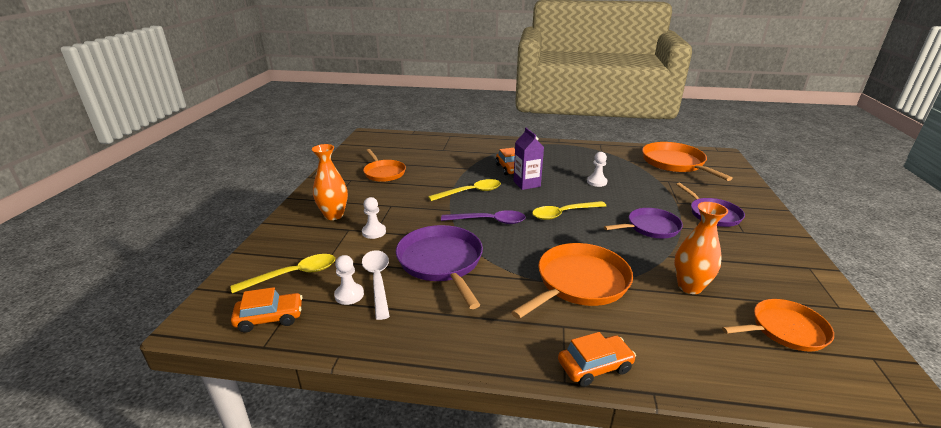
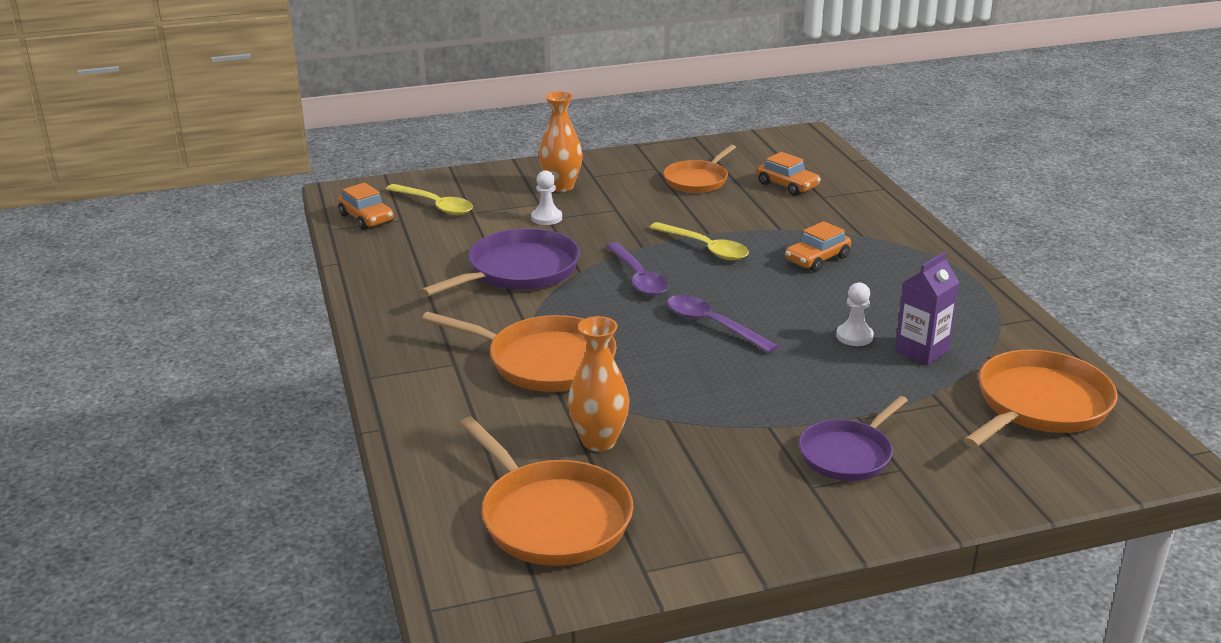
camera: 65 degrees right, 0 degrees up
white pawn [334,255,364,305] -> none
white spoon [362,250,390,320] -> none
purple carton [513,128,544,190] -> purple carton moved to [895,252,959,365]
yellow spoon [532,201,606,220] -> purple spoon [667,295,778,353]
orange car [558,332,636,387] -> orange car moved to [757,152,821,196]
purple pan [604,208,683,239] -> none
orange pan [722,299,834,351] -> orange pan [459,417,634,566], size x1.52

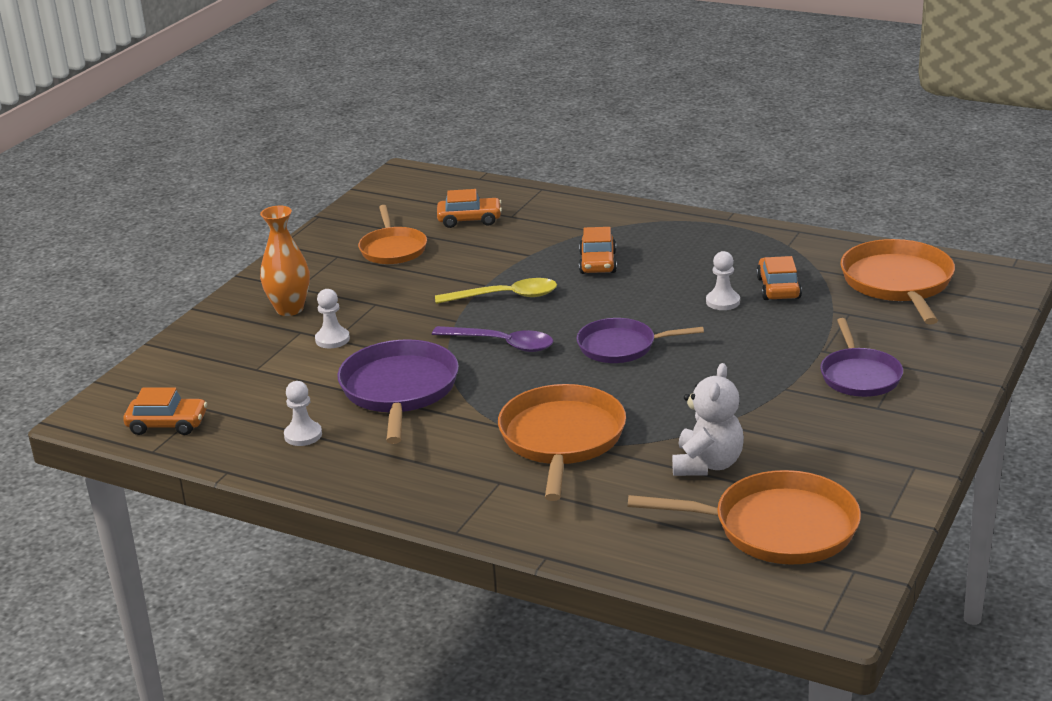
camera: 45 degrees left, 0 degrees up
yellow spoon [386,184,473,215] -> none
orange pan [422,312,617,392] -> orange pan turned 60 degrees counterclockwise [498,384,626,501]
orange vase [568,316,630,451] -> white teddy bear [672,363,744,476]
purple spoon [667,295,778,353] -> purple pan [576,318,704,363]
purple carton [895,252,959,365] -> orange car [756,256,802,300]
none -> white pawn [284,381,322,446]

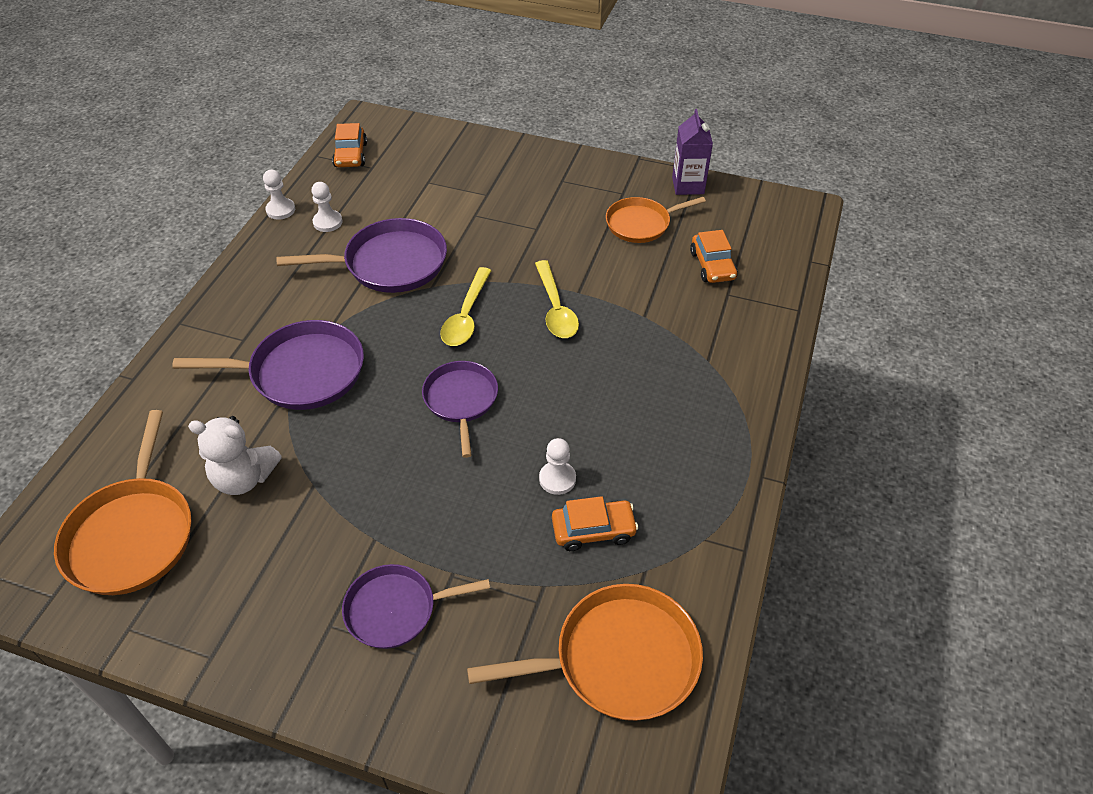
camera: 80 degrees right, 20 degrees up
orange vase [260,206,310,316] -> none
white pawn [315,289,350,348] -> white pawn moved to [263,170,295,220]
purple spoon [432,326,553,352] -> yellow spoon [440,267,492,346]
orange pan [498,384,626,501] -> purple pan [172,320,364,410]
orange car [579,227,617,274] -> none
none -> purple carton [672,109,713,195]

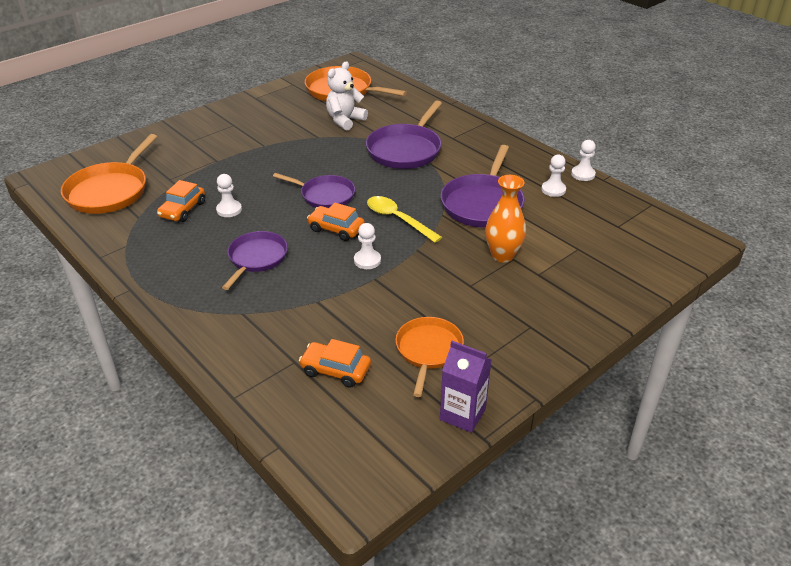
camera: 120 degrees right, 10 degrees down
orange car [332,123,367,167] -> orange car moved to [307,202,365,241]
purple pan [342,564,490,649] -> purple pan moved to [222,231,288,290]
yellow spoon [535,260,579,338] -> white pawn [354,223,381,269]
none -> orange vase [485,175,526,262]

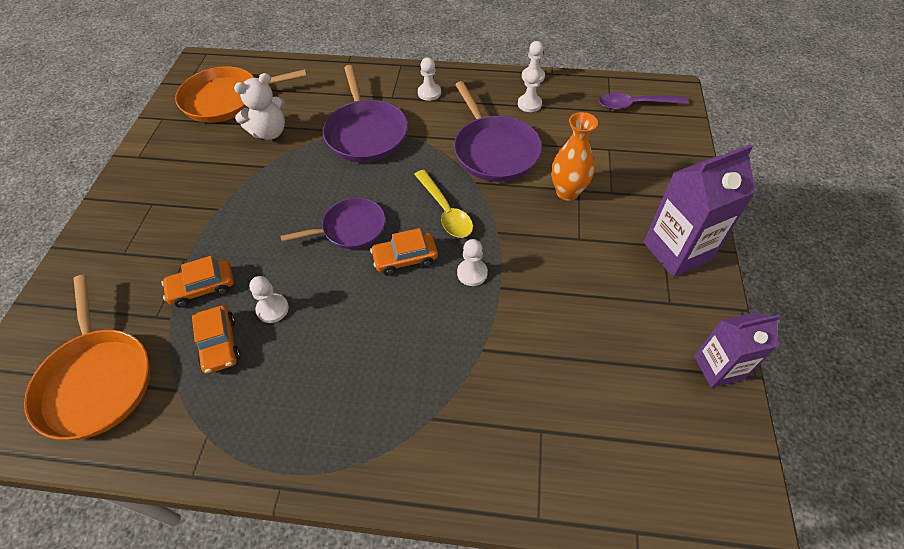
camera: 40 degrees left, 15 degrees up
purple pan [222,231,288,290] -> none
orange car [299,339,371,388] -> orange car moved to [161,256,234,308]
white teddy bear [326,61,368,131] -> white teddy bear turned 120 degrees counterclockwise [234,73,285,140]
yellow spoon [367,196,442,243] -> yellow spoon turned 120 degrees counterclockwise [414,170,473,238]
orange pan [396,317,464,397] -> none
none -> white pawn [418,57,441,101]
none -> purple spoon [599,93,688,110]
none -> purple carton [644,144,756,277]

